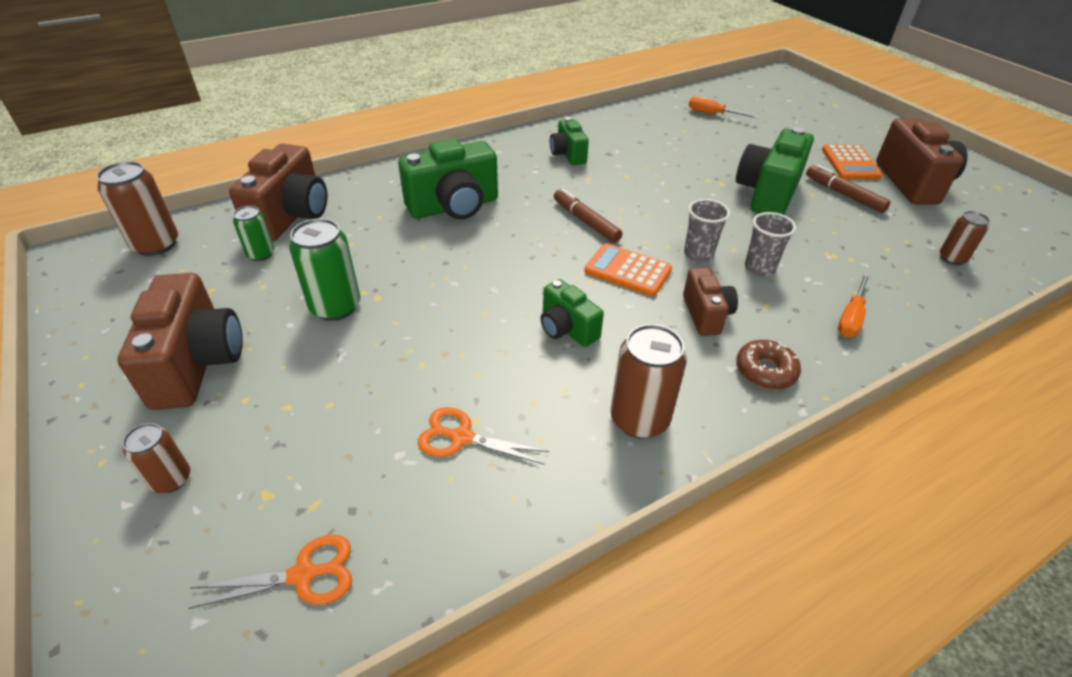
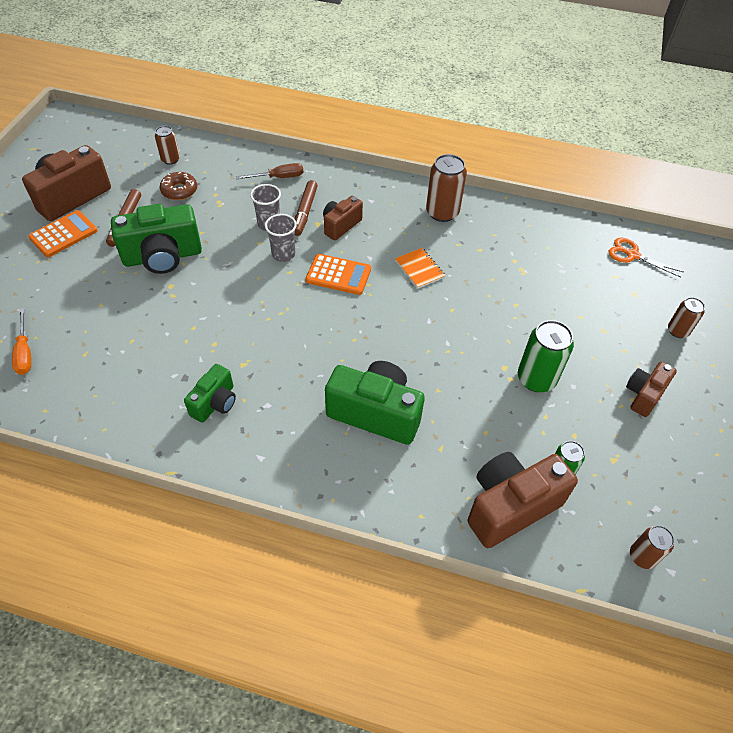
camera: 135 degrees left, 10 degrees up
brown can [96,161,178,256] -> brown can [630,525,674,569], size x0.60
brown camera [117,273,243,410] -> brown camera [626,362,677,417], size x0.57
orange scissors [418,407,549,464] -> none
green camera [541,279,604,347] -> orange notebook [395,248,446,288]
brown marker [554,188,622,243] -> brown marker moved to [295,180,318,236]
orange calculator [584,243,672,296] -> orange calculator turned 60 degrees counterclockwise [305,254,371,295]
brown donut [736,340,801,390] -> brown donut moved to [160,172,197,200]
orange screwdriver [838,273,870,337] -> brown screwdriver [236,163,303,179]

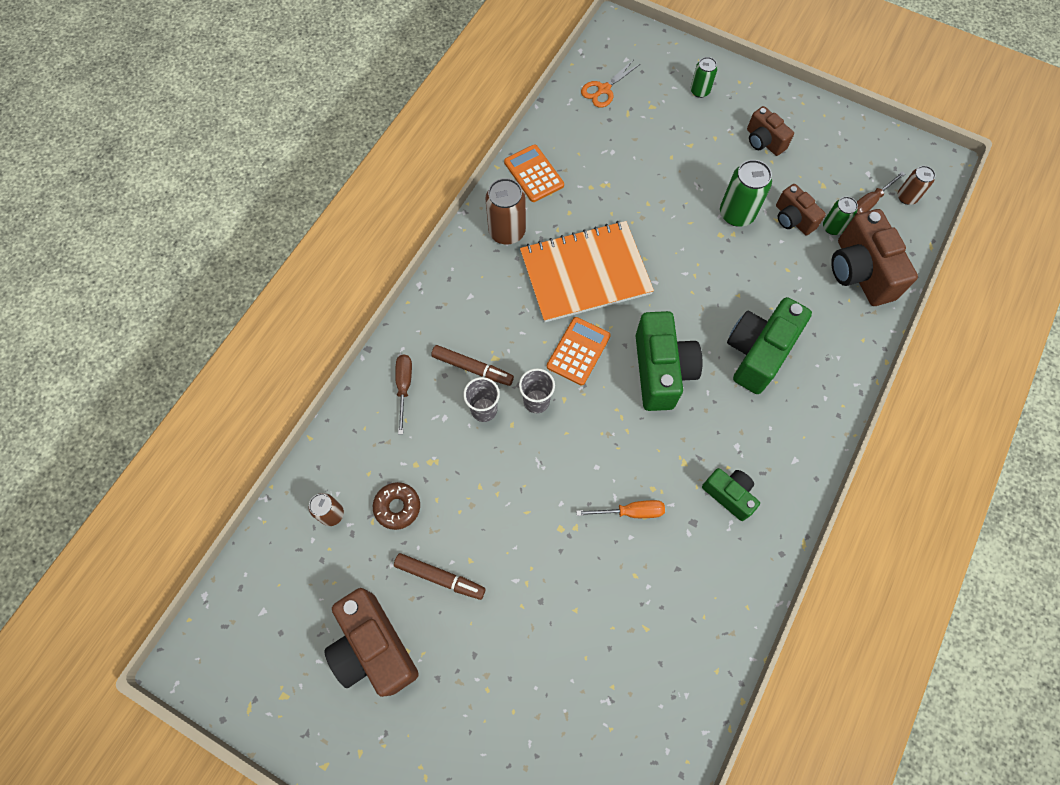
camera: 75 degrees left, 15 degrees up
orange screwdriver [12,308,31,375] -> orange screwdriver moved to [576,500,665,518]
orange calculator [28,210,98,257] -> orange calculator moved to [504,144,564,202]
green camera [111,204,202,274] -> green camera moved to [636,311,703,411]
brown camera [323,196,363,240] -> brown camera moved to [776,184,826,235]
orange notebook [395,248,446,288] -> orange notebook [520,221,654,323], size x2.45
brown can [668,297,705,338] -> green can [690,57,717,98]
none -> brown screwdriver [855,172,905,216]

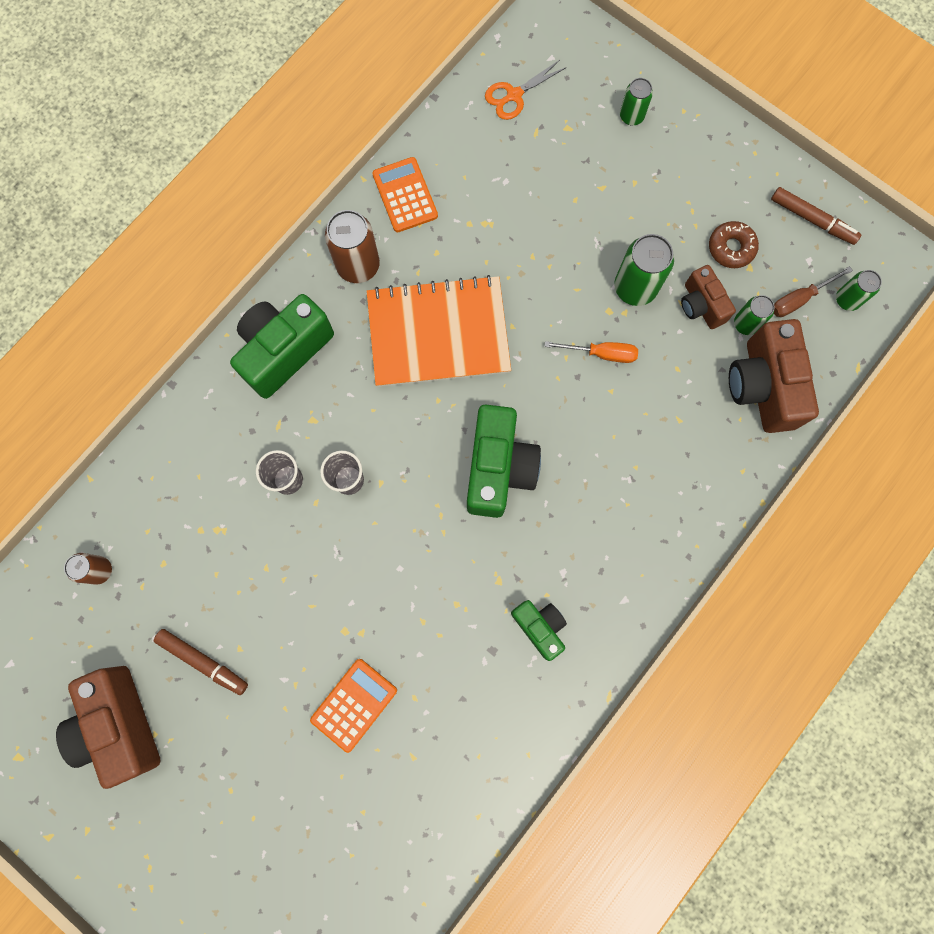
camera: 10 degrees right, 10 degrees up
brown donut [373,482,420,530] -> brown donut moved to [709,221,759,268]
brown screwdriver [395,354,412,434] -> none
brown marker [431,345,514,386] -> brown marker moved to [771,187,861,245]
orange calculator [547,317,611,386] -> orange calculator moved to [310,659,397,753]
orange screwdriver [576,500,665,518] -> orange screwdriver moved to [544,341,638,363]
green camera [727,297,812,394] -> green camera moved to [230,294,334,399]
brown camera [747,106,794,156] -> none
brown can [898,166,935,205] -> green can [836,270,882,311]

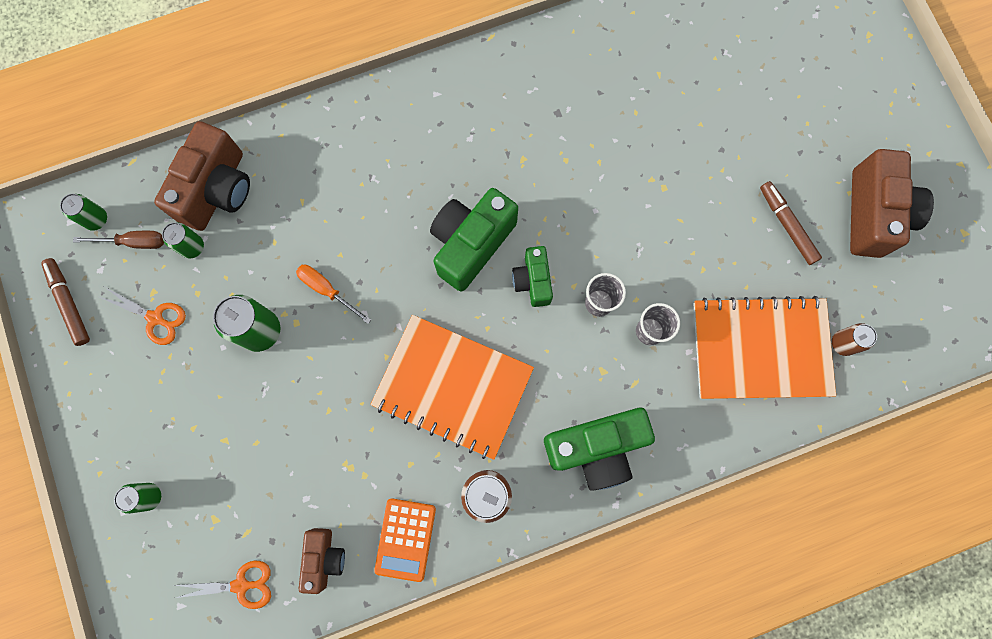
camera: 150 degrees left, 0 degrees up
orange calculator [310,659,397,753] -> none
green camera [511,600,567,661] -> green camera moved to [512,246,553,307]
brown camera [681,265,736,329] -> brown camera moved to [299,528,345,594]
brown donut [709,221,759,268] -> orange scissors [100,287,186,345]
none -> orange notebook [694,296,836,399]

